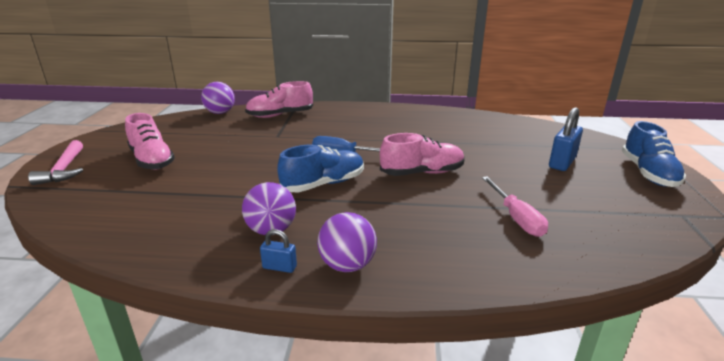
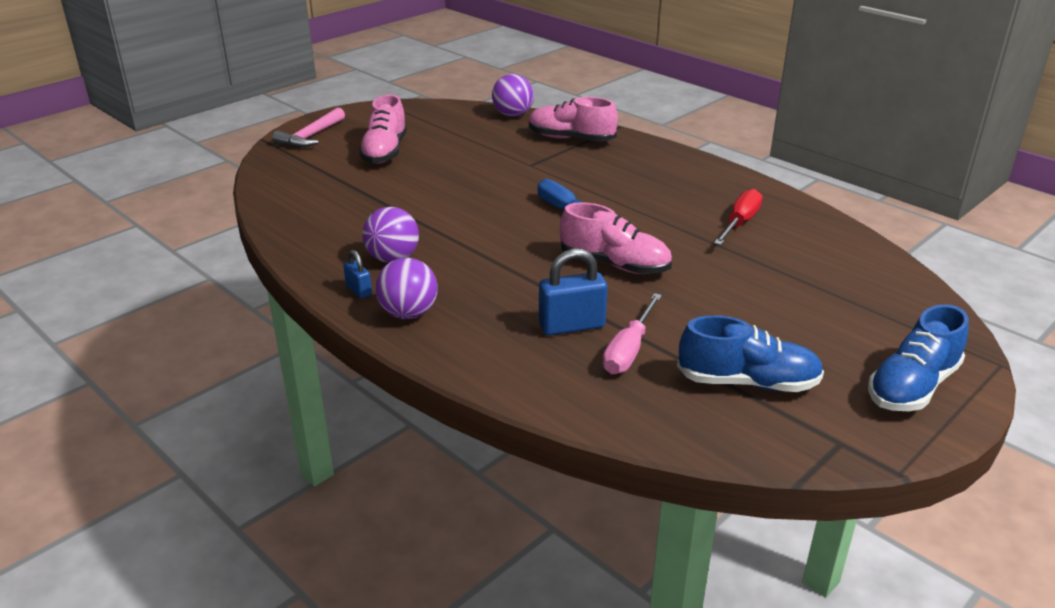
camera: 40 degrees right, 5 degrees up
blue shoe [277,145,364,192] -> blue shoe moved to [677,315,824,392]
blue padlock [549,107,583,171] -> blue padlock moved to [539,248,608,336]
none -> red screwdriver [714,189,762,245]

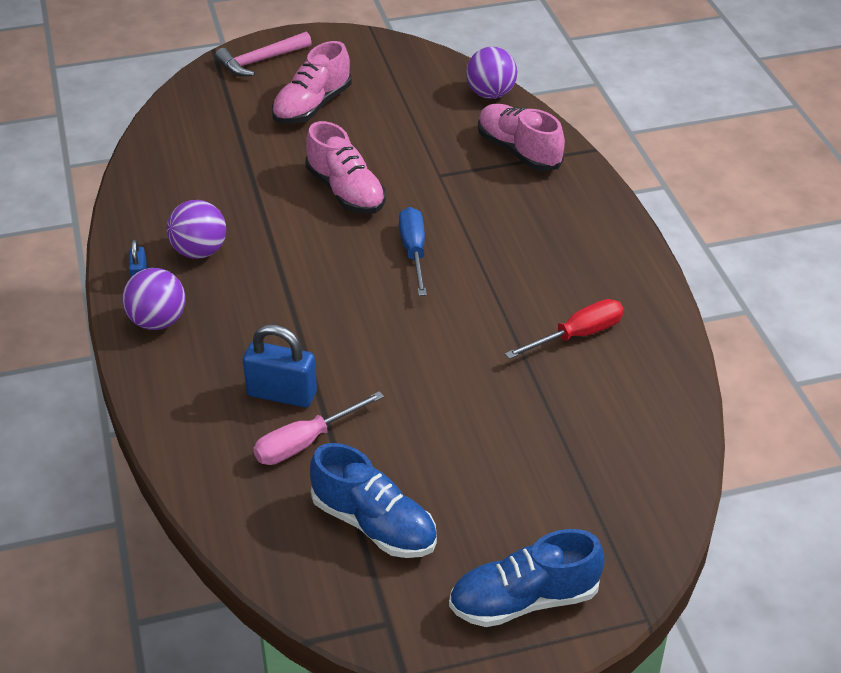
camera: 30 degrees right, 10 degrees up
pink shoe [560,202,672,274] -> pink shoe moved to [305,121,386,214]

